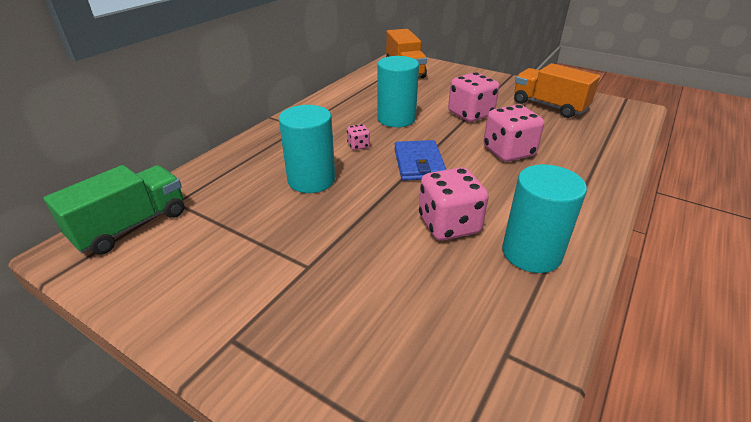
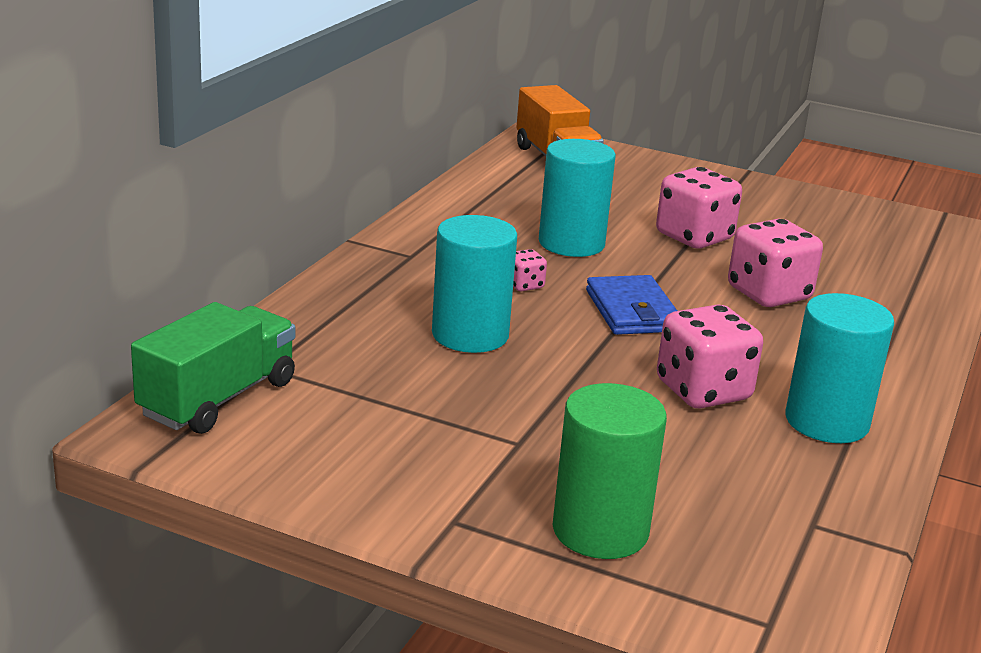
camera: 10 degrees left, 10 degrees down
orange truck [514,63,600,118] -> none
none -> green cylinder [553,383,667,559]

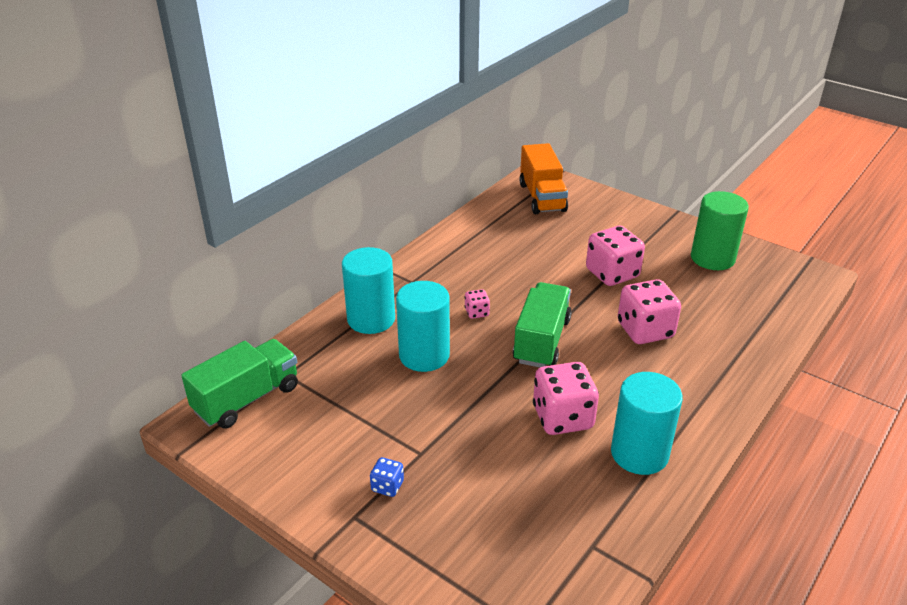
camera: 15 degrees right, 10 degrees up
turquoise cylinder [539,139,616,257] -> turquoise cylinder moved to [342,247,395,334]
green cylinder [553,383,667,559] -> green cylinder moved to [691,191,749,270]
blue wallet [586,275,677,335] -> green truck [513,282,572,367]
none -> blue dice [370,457,404,497]

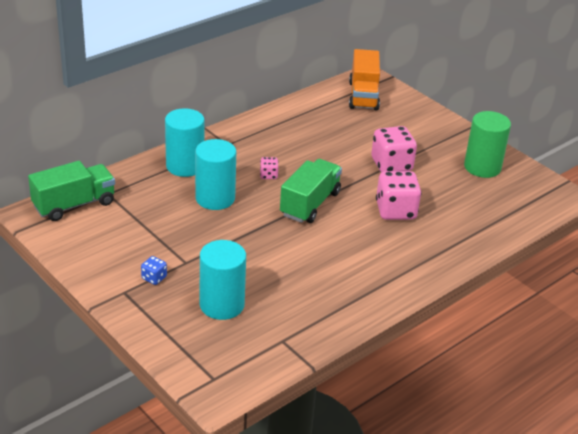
camera: 10 degrees right, 0 degrees up
pink dice [533,362,599,435] -> none
turquoise cylinder [611,372,683,475] -> turquoise cylinder moved to [200,240,246,320]

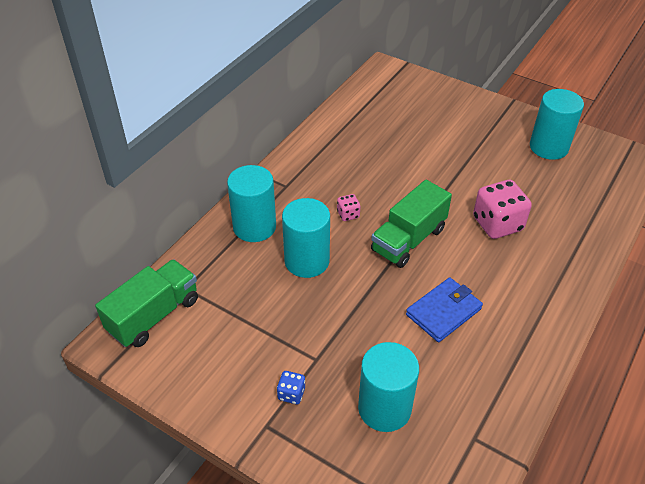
camera: 15 degrees left, 10 degrees up
green truck [280,159,342,223] -> green truck turned 150 degrees counterclockwise [371,180,452,268]
orange truck [349,49,380,111] -> none
pink dice [371,126,417,172] -> none
green cylinder [464,111,511,178] -> turquoise cylinder [530,89,584,160]
none -> blue wallet [406,277,483,342]

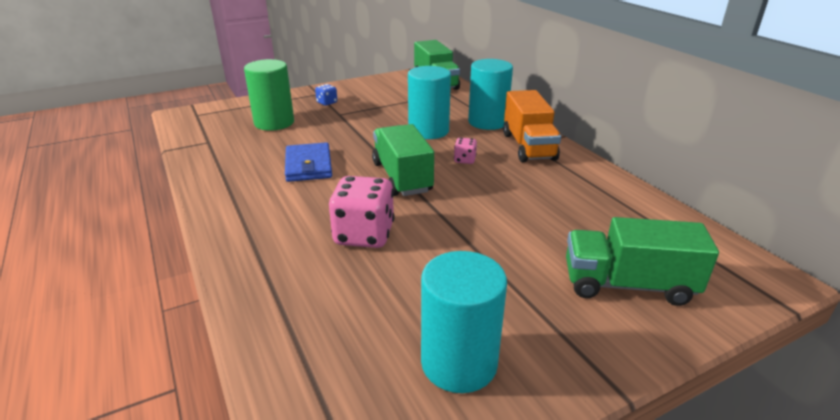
camera: 120 degrees right, 15 degrees down
turquoise cylinder [358,342,419,432] -> green cylinder [244,59,294,131]
none -> orange truck [503,90,561,162]
none -> green truck [566,217,719,306]

